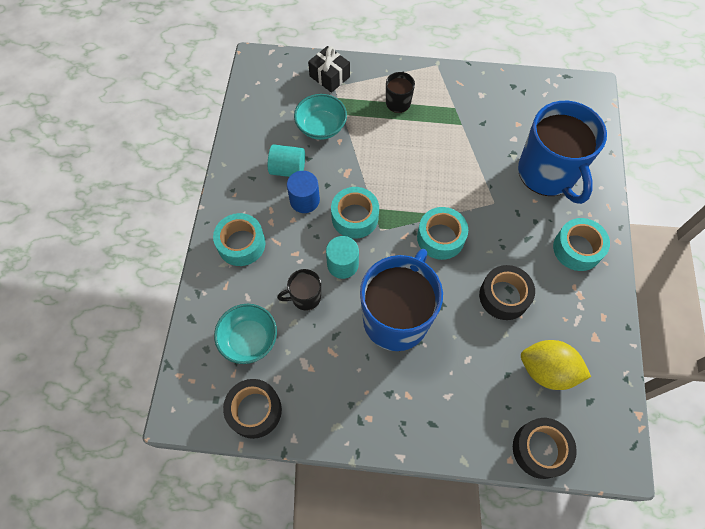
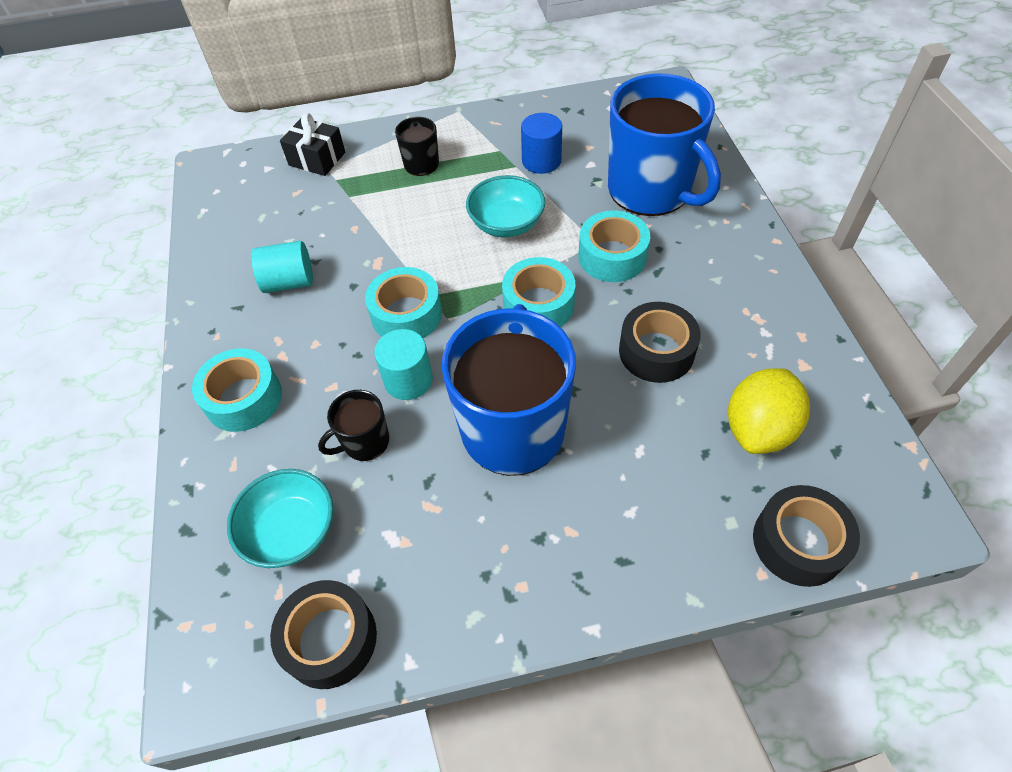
camera: 15 degrees left, 10 degrees down
blue cylinder [287,171,320,213] -> blue cylinder moved to [521,113,562,174]
turquoise bowl [294,94,347,140] -> turquoise bowl moved to [466,175,545,238]
yellow lemon [521,340,591,390] -> yellow lemon turned 60 degrees counterclockwise [728,368,810,454]
turquoise tape [553,218,610,271] -> turquoise tape moved to [578,211,650,282]

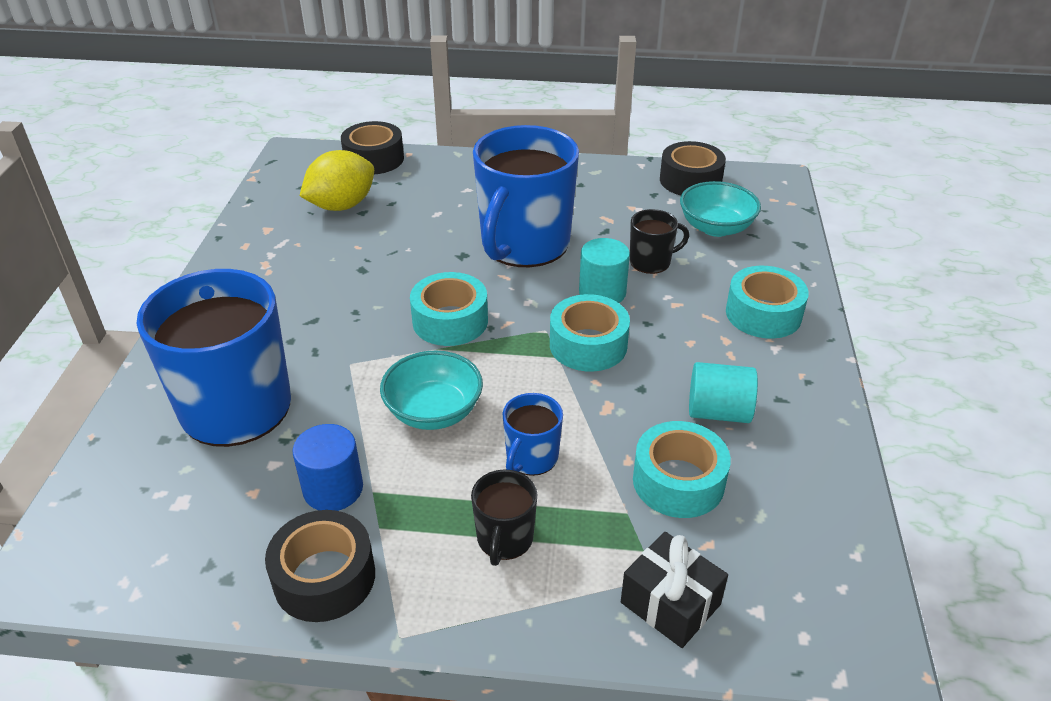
camera: 165 degrees left, 15 degrees down
turquoise tape [578,211,650,282] -> turquoise tape moved to [633,421,731,518]
black tape [619,302,701,383] -> black tape moved to [265,510,375,622]
none -> blue mug [503,393,563,476]

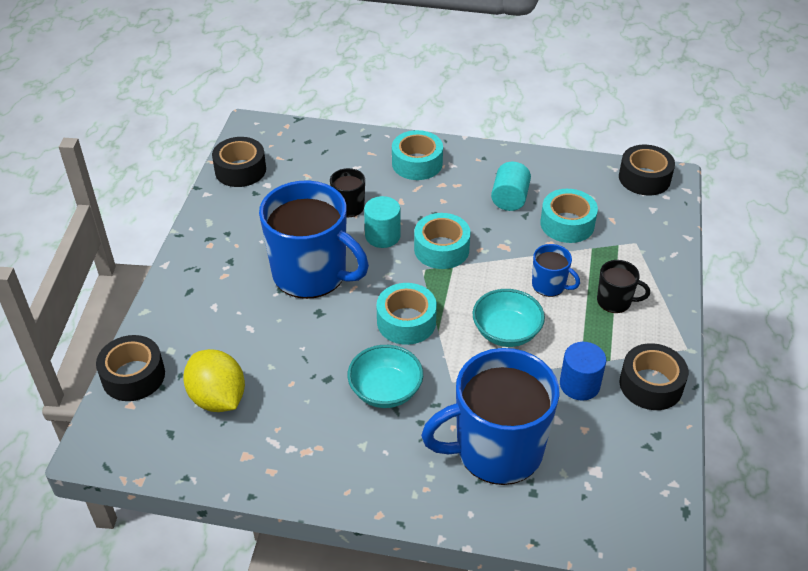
camera: 85 degrees left, 5 degrees up
black gift [621,532,728,648] -> none
turquoise bowl [680,181,761,237] -> turquoise bowl moved to [347,345,423,408]
none -> black tape [619,145,675,195]

